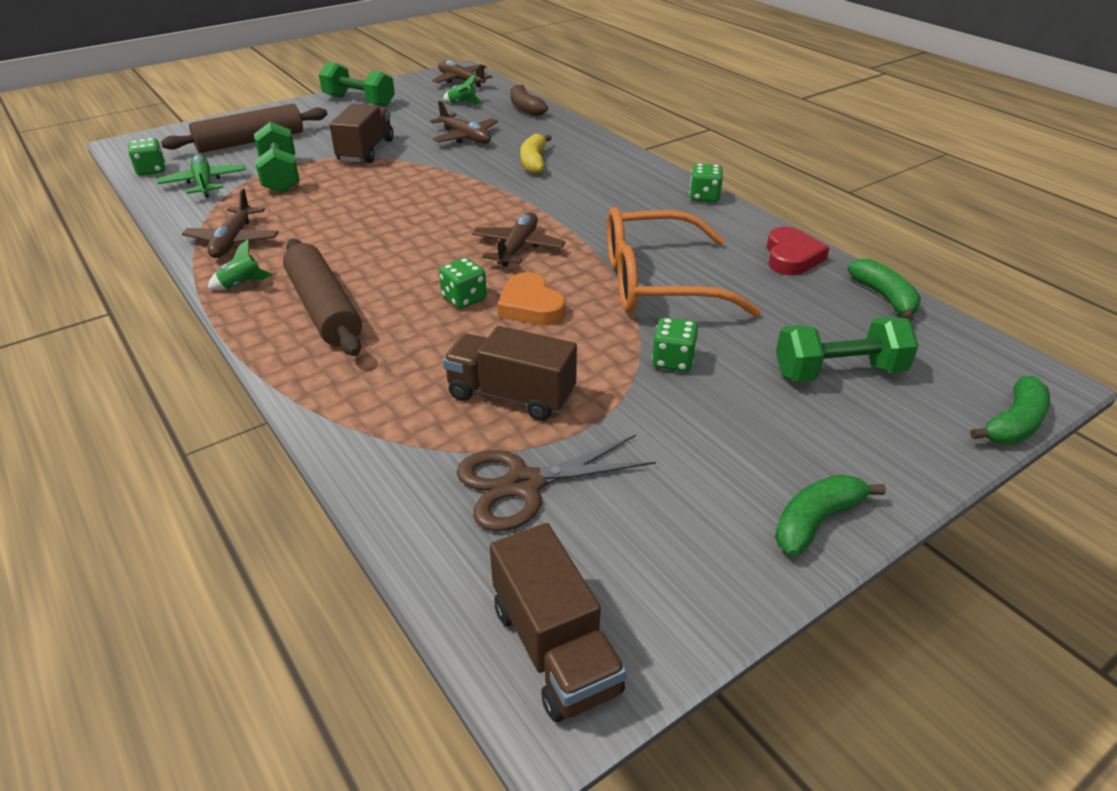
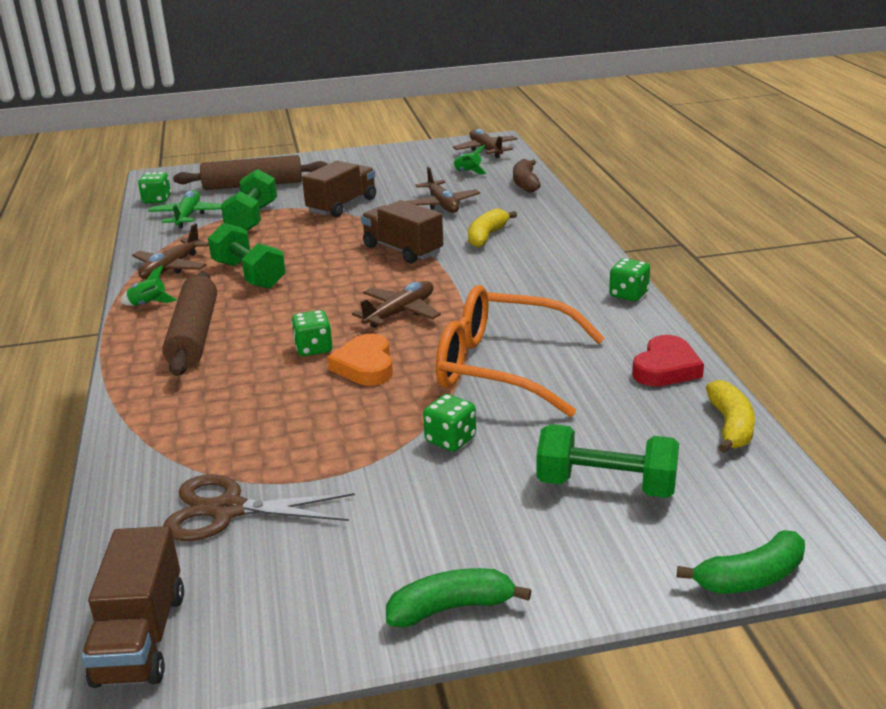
camera: 25 degrees right, 10 degrees down
green dumbbell [319,61,395,107] -> green dumbbell moved to [208,223,286,289]
brown truck [443,326,577,421] -> brown truck moved to [361,200,443,263]
green banana [848,259,921,321] -> yellow banana [706,380,755,453]

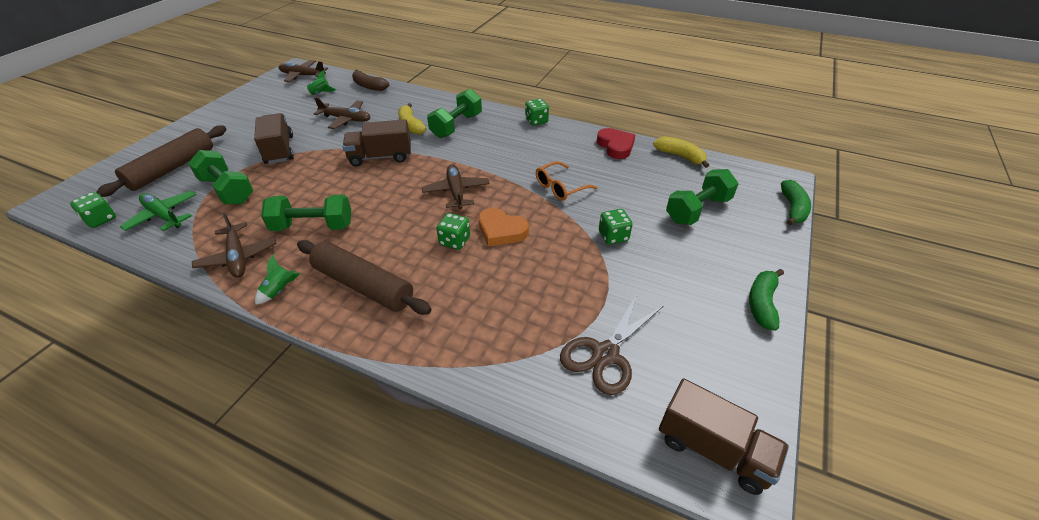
camera: 55 degrees left, 15 degrees up
orange glasses [436,285,605,417] -> orange glasses [536,161,598,201], size x0.51
none -> green dumbbell [427,89,482,138]

